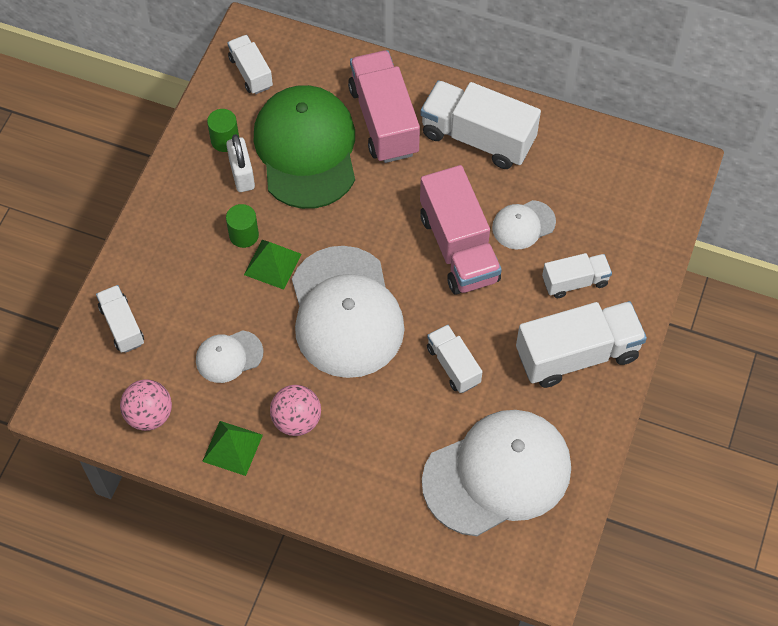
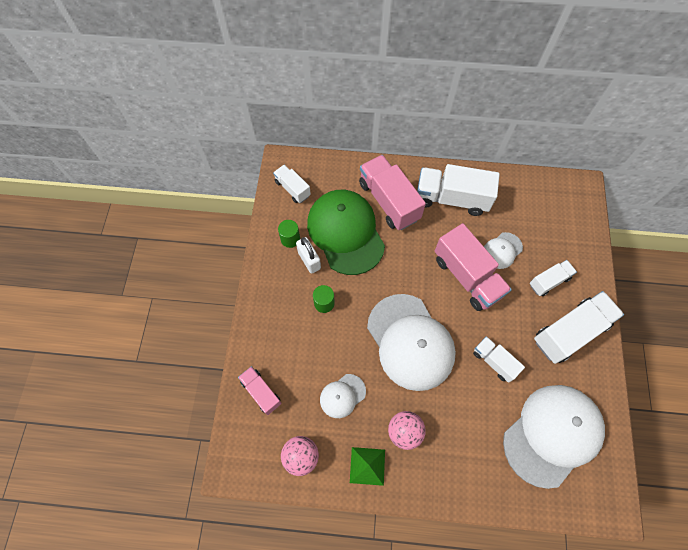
camera: 15 degrees left, 5 degrees up
white truck [96,285,144,353] -> pink truck [238,366,282,415]
green pyramid [244,240,301,290] -> none

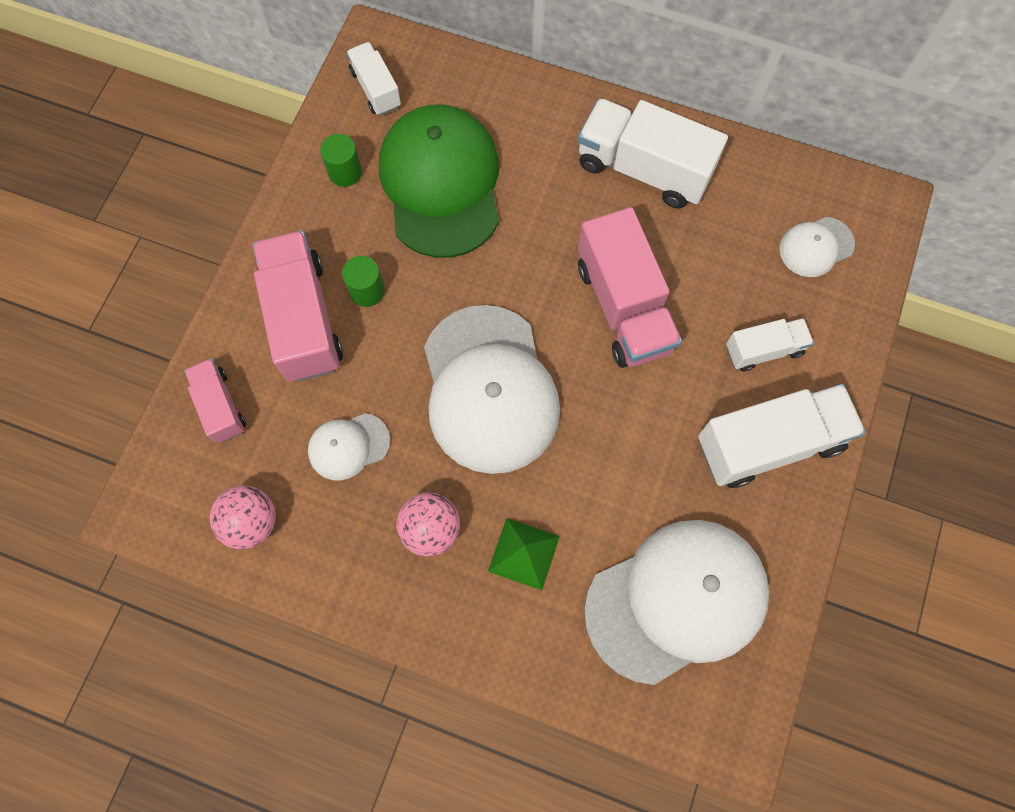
camera: 15 degrees right, 5 degrees up
white padlock [296,237,321,274] -> none
green pyramid [350,447,385,486] -> green pyramid moved to [488,518,560,590]
pink truck [359,155,426,230] -> pink truck moved to [253,231,343,381]
white truck [473,336,525,383] -> none
white cap [484,232,523,269] -> white cap moved to [779,217,855,277]

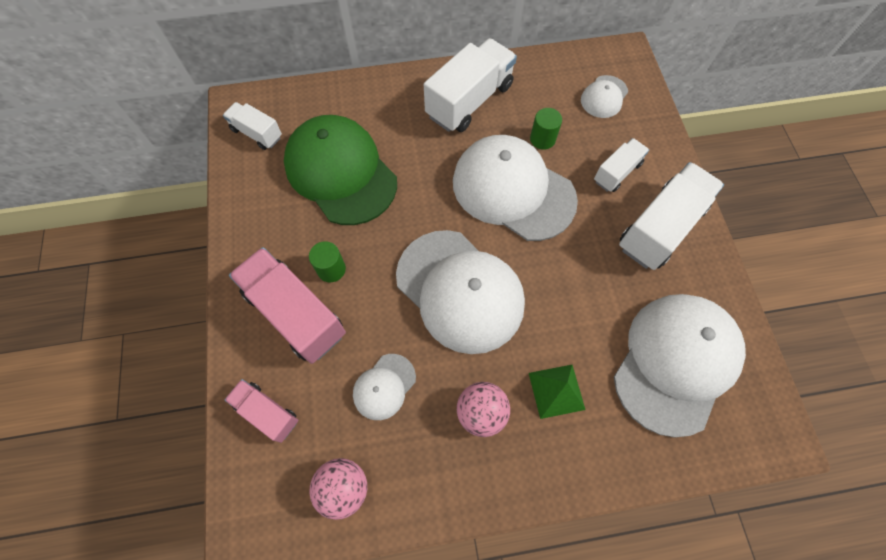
camera: 30 degrees left, 5 degrees down
green cylinder [320,134,362,187] -> green cylinder moved to [530,108,562,150]
white truck [578,98,728,209] -> white truck turned 135 degrees clockwise [424,38,517,132]
pink truck [578,207,682,368] -> white cap [453,135,578,241]

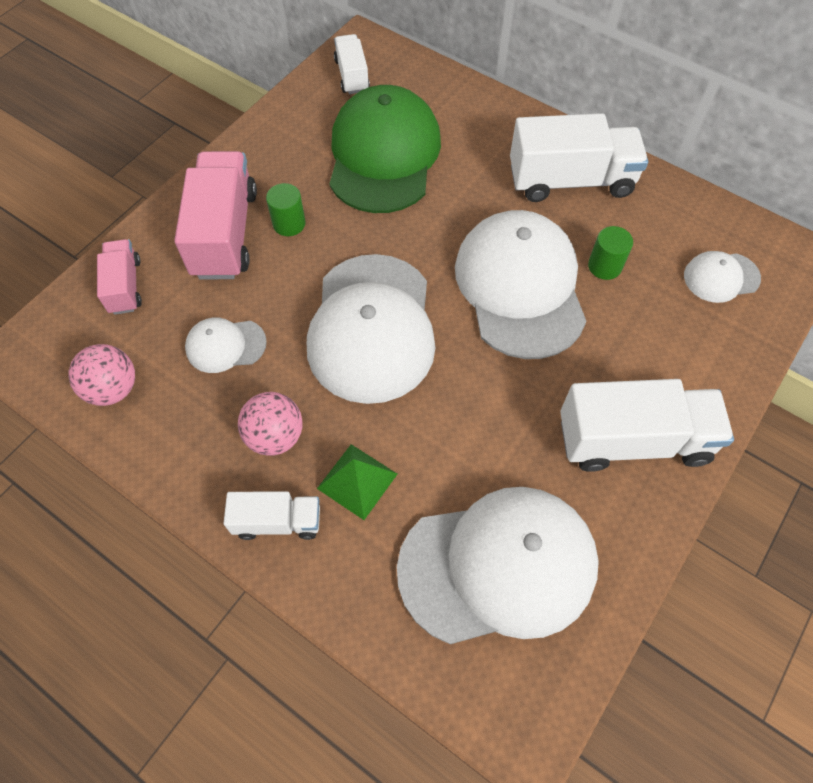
camera: 45 degrees right, 5 degrees down
white truck [594,138,649,192] -> white truck moved to [223,491,320,540]

